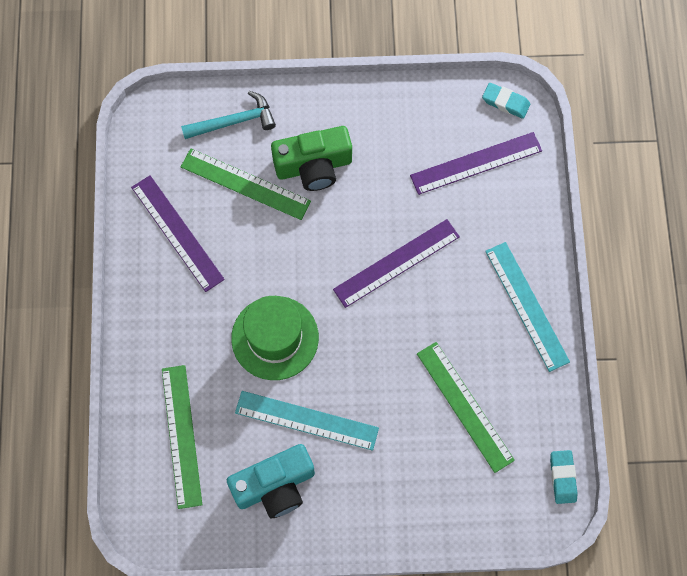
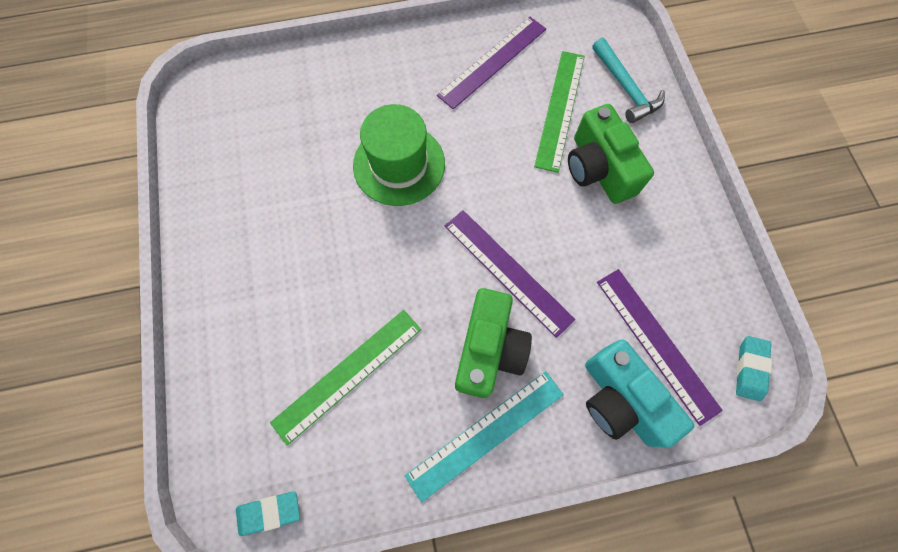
camera: 80 degrees right, 0 degrees up
green ruler [162,365,202,509] -> none
turquoise camera [227,444,315,518] -> turquoise camera moved to [585,339,694,448]
turquoise ruler [235,391,379,451] -> none
none -> green camera [455,288,532,398]

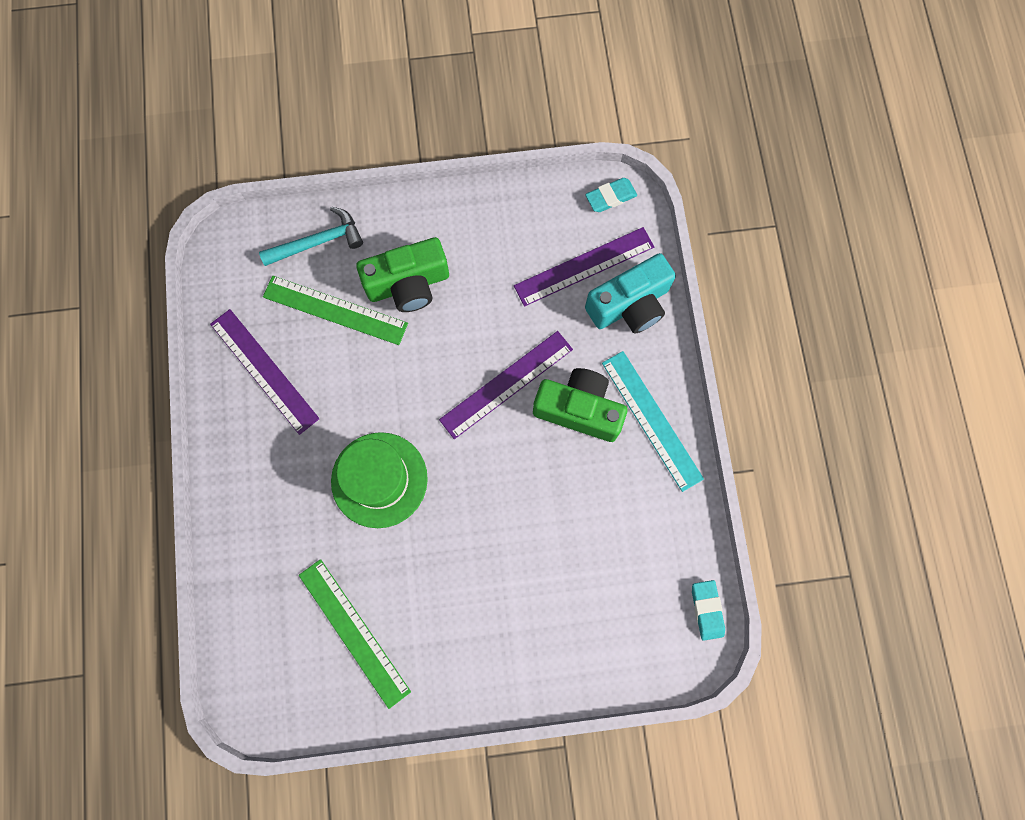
camera: 85 degrees left, 5 degrees up
green ruler [270,310,421,446] -> green ruler moved to [299,559,411,709]
turquoise eraser [736,336,772,401] -> turquoise eraser turned 45 degrees counterclockwise [585,178,637,212]

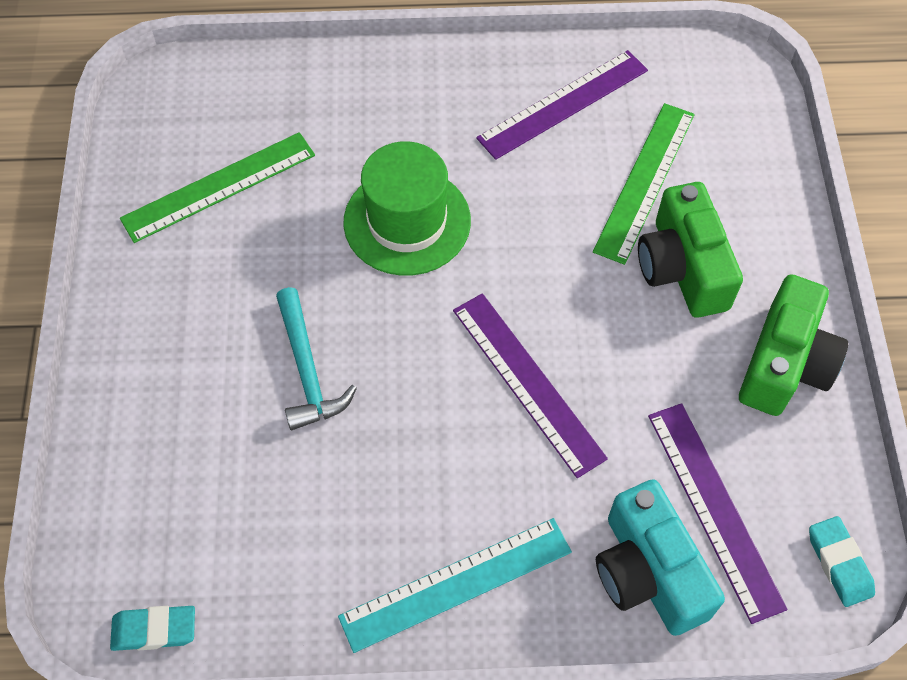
camera: 95 degrees right, 15 degrees down
turquoise hammer [259,207,363,266] -> turquoise hammer moved to [276,287,357,430]
green camera [533,368,627,442] -> green camera moved to [739,274,848,416]

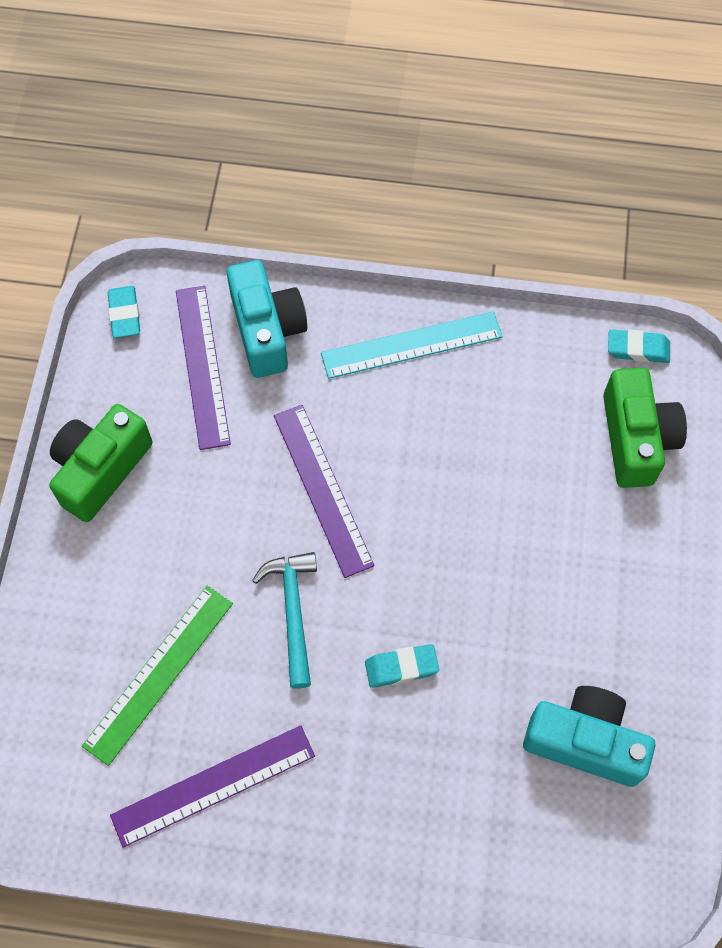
camera: 170 degrees left, 5 degrees up
green ruler [120,132,315,243] -> turquoise camera [523,686,655,787]
turquoise hammer [276,287,357,430] -> turquoise hammer moved to [252,552,317,689]
green hat [343,141,471,276] -> turquoise eraser [365,644,439,688]
green camera [638,182,743,318] -> green camera moved to [603,368,687,488]

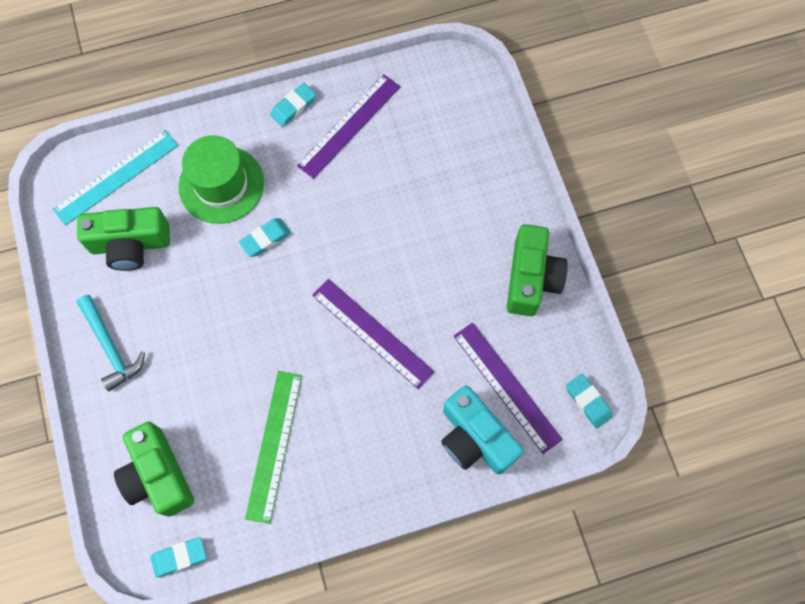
camera: 155 degrees right, 5 degrees up
green ruler [82,586,233,766] -> green ruler moved to [245,371,302,524]
turquoise hammer [252,552,317,689] -> turquoise hammer moved to [77,295,145,391]
turquoise ruler [321,311,503,379] -> turquoise ruler moved to [52,130,178,226]
turquoise camera [523,686,655,787] -> green camera [77,207,170,271]
none -> green hat [178,135,264,224]
none -> turquoise eraser [270,83,316,127]

